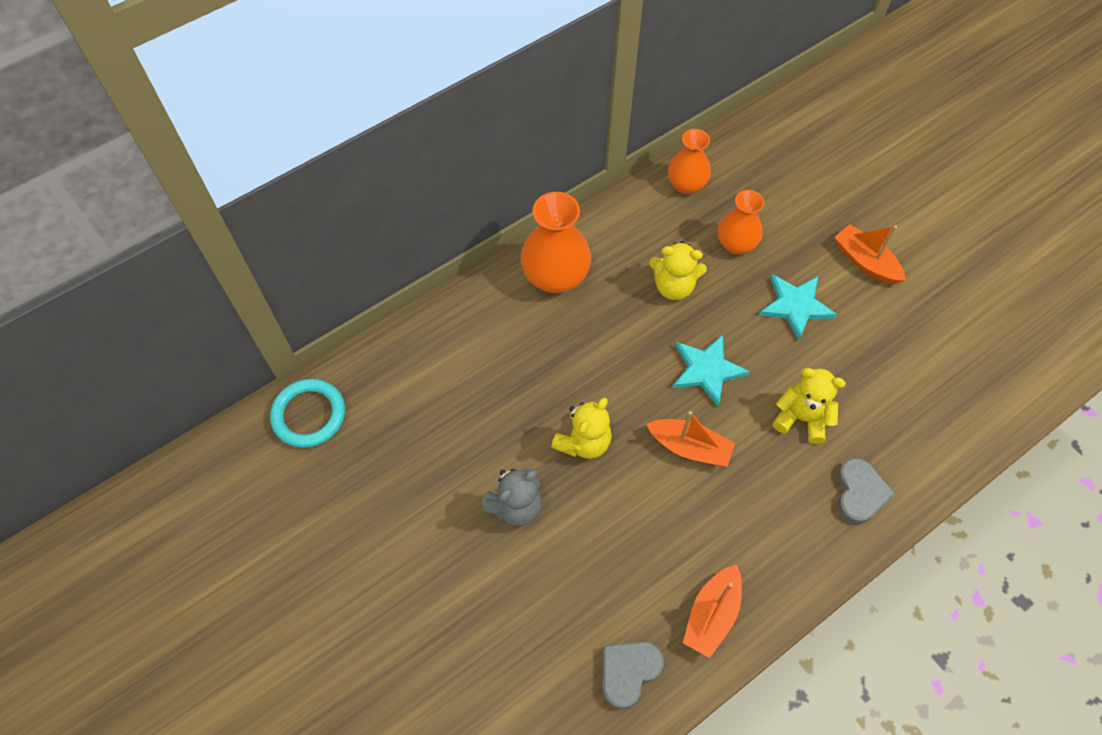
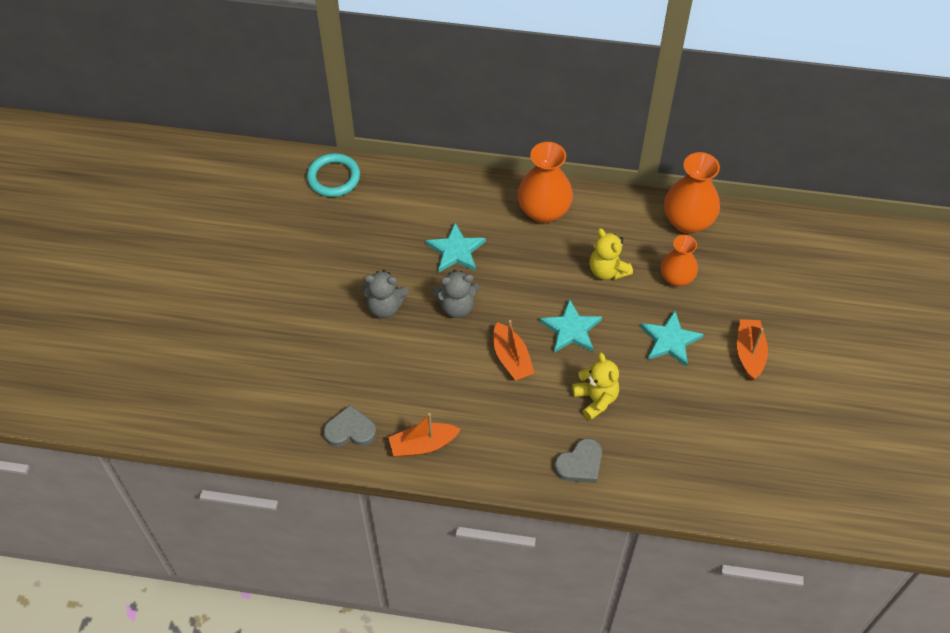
camera: 45 degrees right, 5 degrees down
yellow teddy bear [551,398,612,459] -> grey teddy bear [432,270,479,318]
orange vase [668,129,711,194] -> orange vase [664,152,720,234], size x1.54
none -> turquoise star [426,223,486,273]

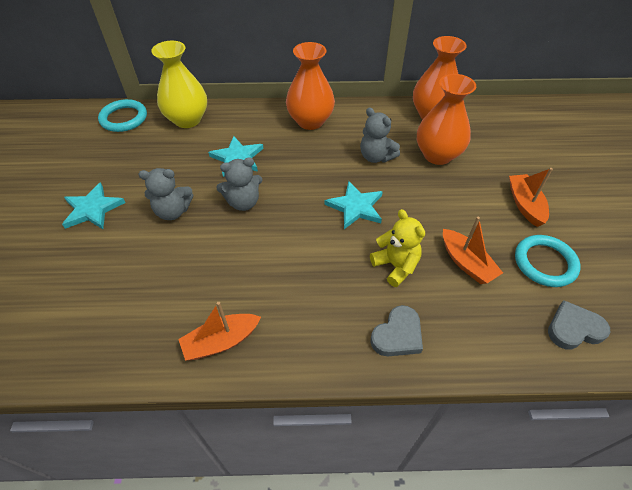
camera: 10 degrees left, 5 degrees down
grey heart [323,405,376,447] -> grey heart moved to [548,300,610,350]
orange boat [493,320,534,381] -> orange boat moved to [443,217,503,284]
yellow teddy bear [589,228,633,280] -> grey teddy bear [360,107,400,163]
turquoise star [640,311,704,367] -> turquoise star moved to [62,182,125,229]
orange vase [661,235,698,287] -> orange vase [417,74,476,165], size x1.54
none -> yellow vase [151,41,207,128]
none -> turquoise ring [515,235,581,287]

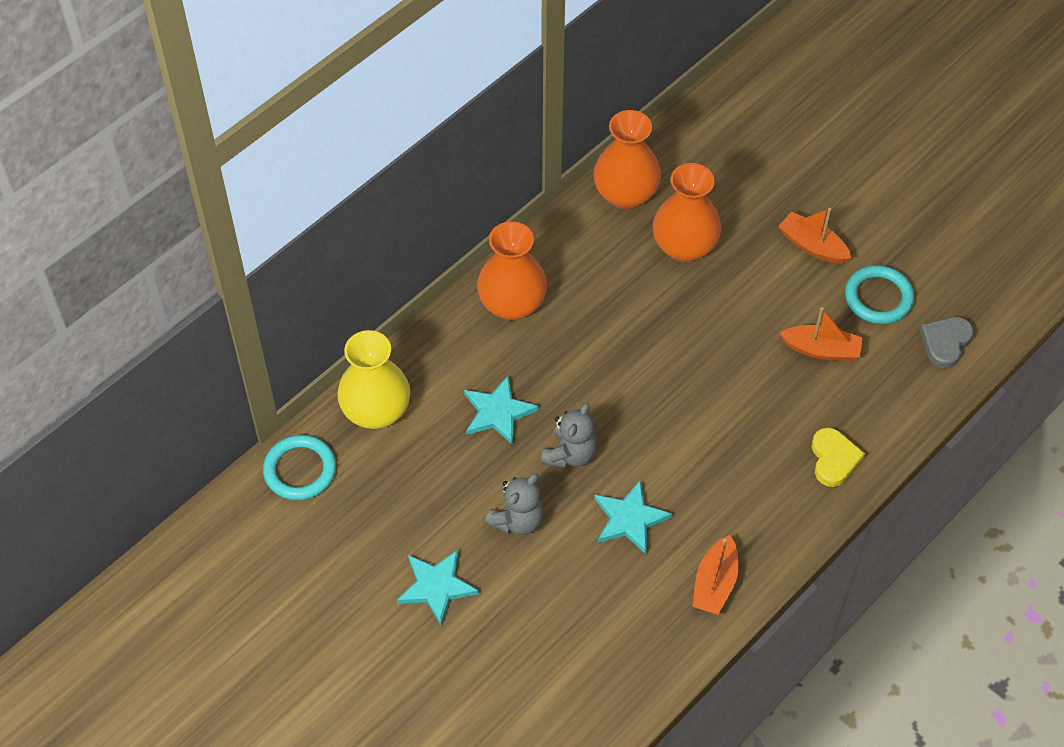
camera: 45 degrees left, 5 degrees up
turquoise star [324,181,383,229] -> turquoise star moved to [594,480,673,554]
grey teddy bear [360,107,400,163] -> none
yellow teddy bear [370,209,425,287] -> none
grey heart [370,305,423,356] -> yellow heart [812,428,865,487]

